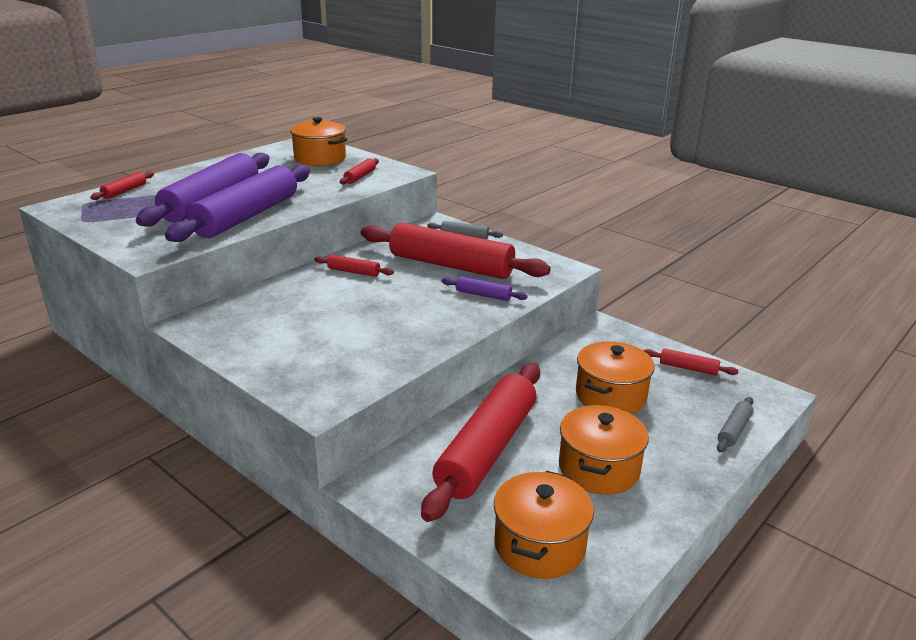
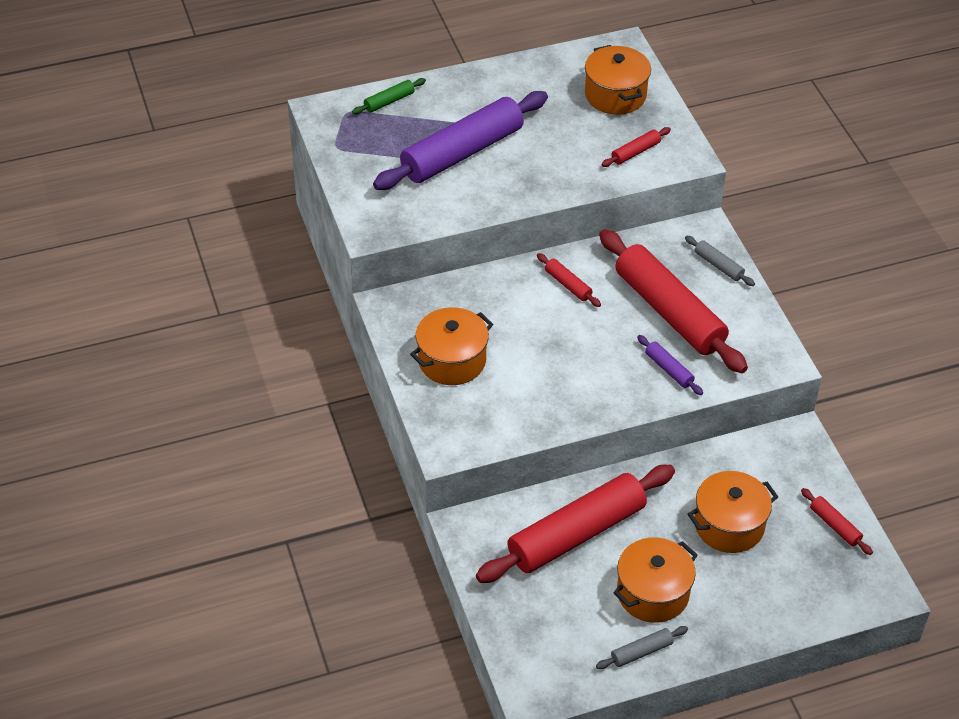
camera: 30 degrees right, 20 degrees up
red rolling pin [90,171,154,200] -> green rolling pin [352,78,426,114]
purple rolling pin [165,165,310,242] -> none
orange pot [494,471,594,579] -> orange pot moved to [410,307,493,385]
grey rolling pin [717,397,753,453] -> grey rolling pin moved to [596,626,688,669]

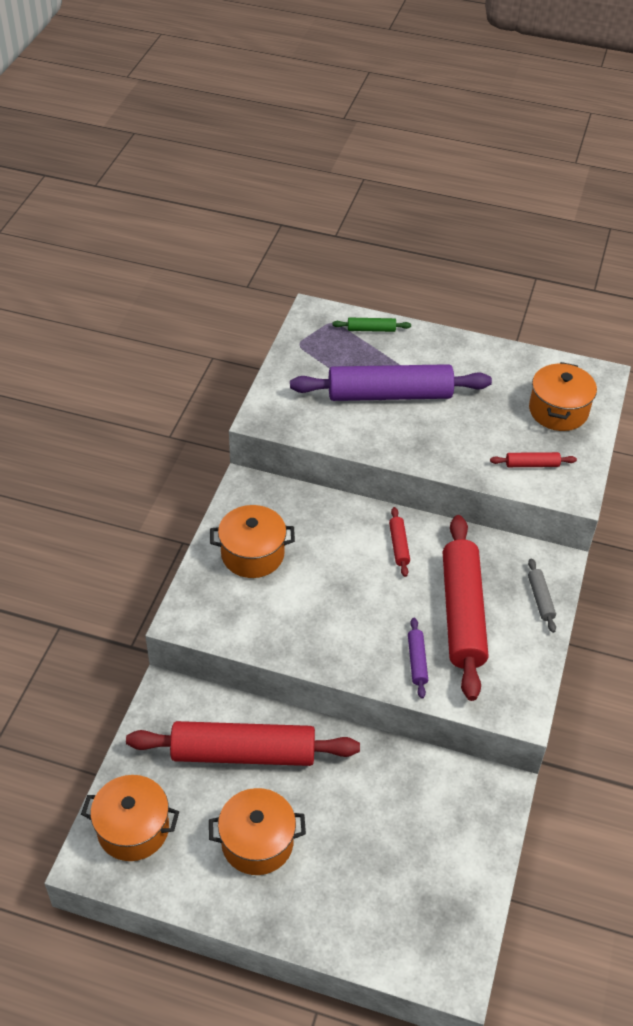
camera: 35 degrees right, 0 degrees up
grey rolling pin [596,626,688,669] -> none
orange pot [688,471,778,553] -> orange pot moved to [81,775,179,861]
red rolling pin [801,488,873,555] -> none

